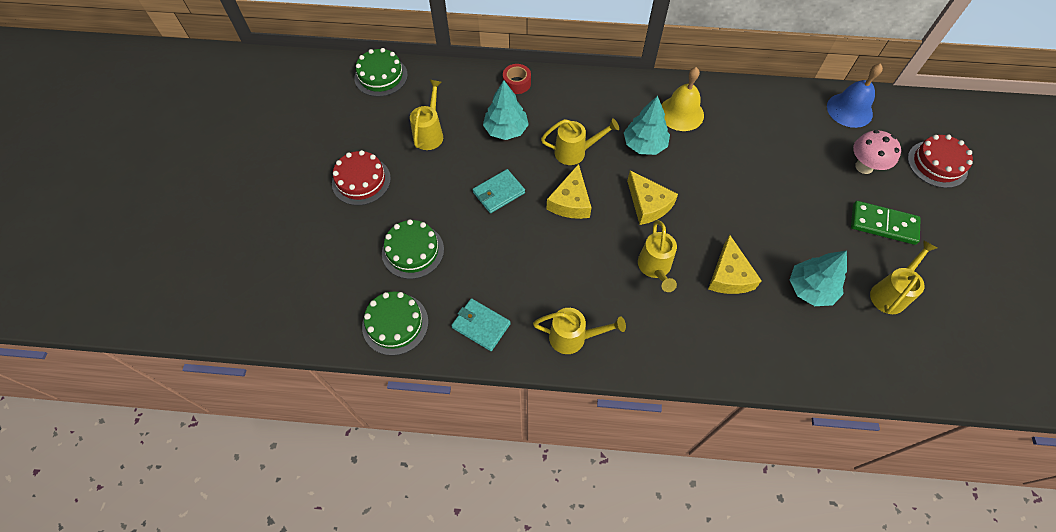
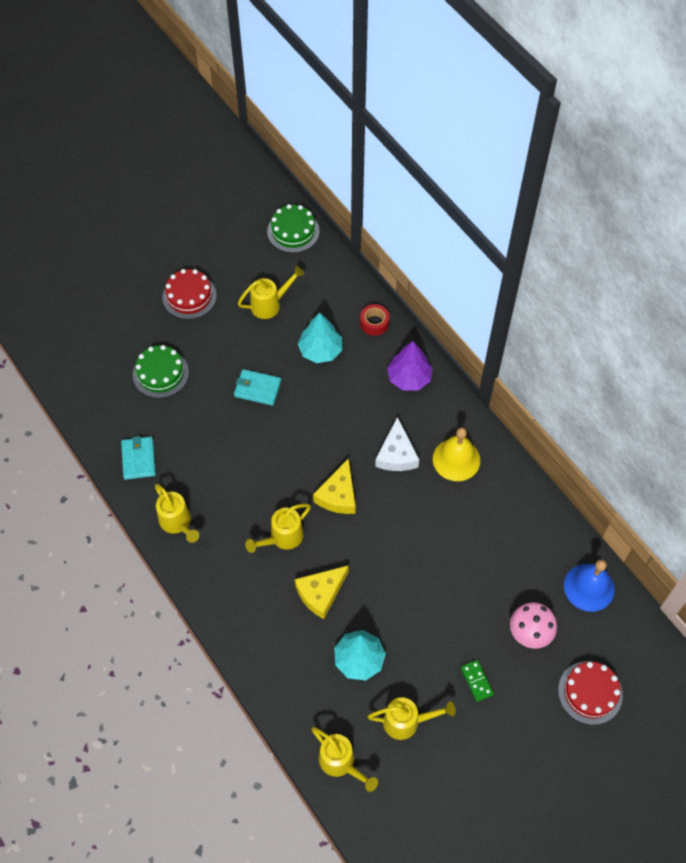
camera: 50 degrees right, 0 degrees up
green cake [362,292,428,356] -> none
yellow watering can [541,118,619,165] -> yellow watering can moved to [312,727,378,792]
yellow cheese [547,164,592,219] -> none
turquoise tree [624,96,670,155] -> white cheese [375,417,419,471]
green domino [851,201,921,245] -> green domino [461,660,494,702], size x0.58
none -> purple tree [387,341,433,390]

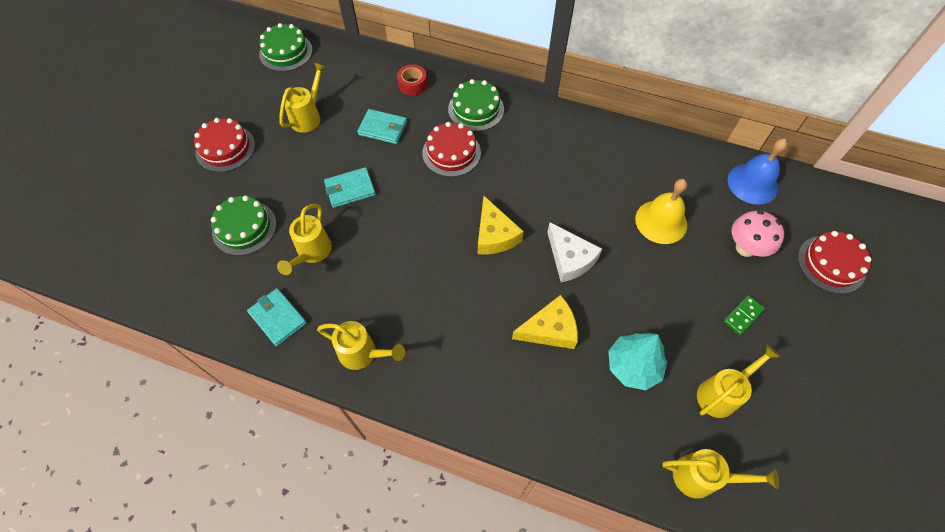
camera: 35 degrees left, 0 degrees up
yellow watering can [245,504,311,553] -> yellow watering can moved to [277,204,332,275]
yellow cheese [295,565,349,619] -> yellow cheese turned 120 degrees counterclockwise [512,295,578,349]
turquoise tree [298,312,342,363] -> turquoise wallet [357,109,407,144]
white cheese [375,417,419,471] -> white cheese moved to [547,222,602,282]
purple tree [387,341,433,390] -> green cake [448,79,504,131]
yellow bell [433,427,480,481] -> yellow bell moved to [635,179,687,244]
green domino [461,660,494,702] -> green domino turned 75 degrees counterclockwise [723,295,765,335]
none -> red cake [422,122,481,177]

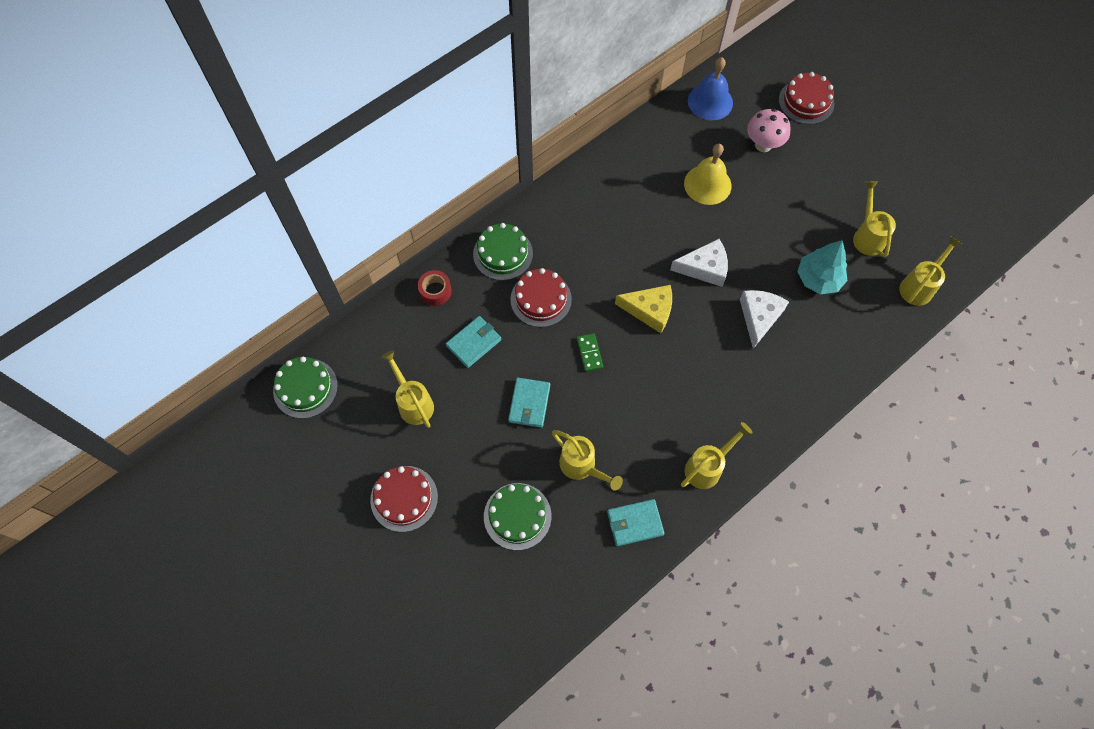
camera: 60 degrees left, 5 degrees up
yellow cheese [512,295,578,349] -> white cheese [740,290,789,349]
green domino [723,295,765,335] -> green domino moved to [577,333,603,372]

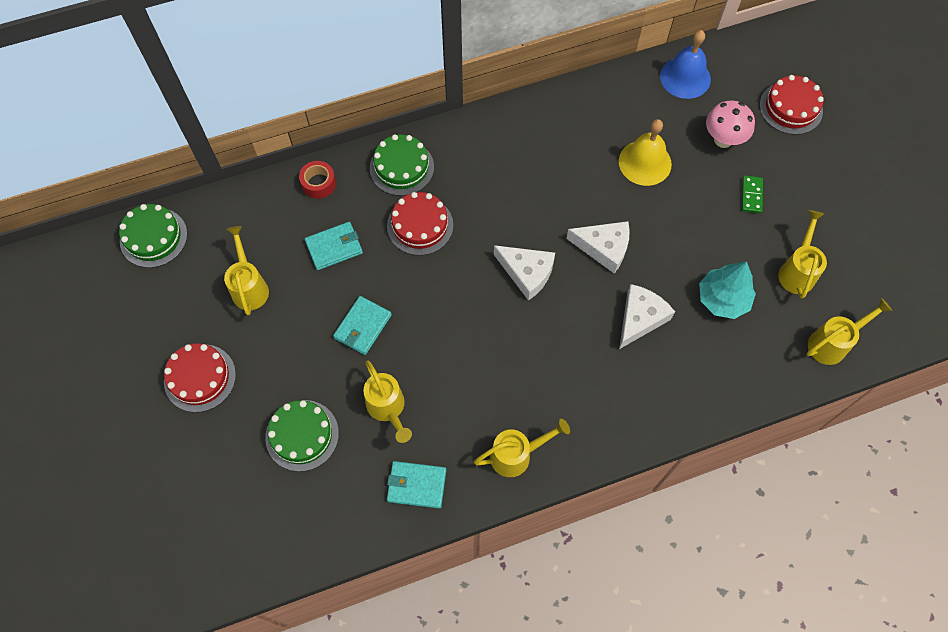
camera: 20 degrees right, 0 degrees up
green domino [577,333,603,372] -> green domino moved to [742,176,763,213]
yellow cheese [615,285,672,333] -> white cheese [494,245,555,301]

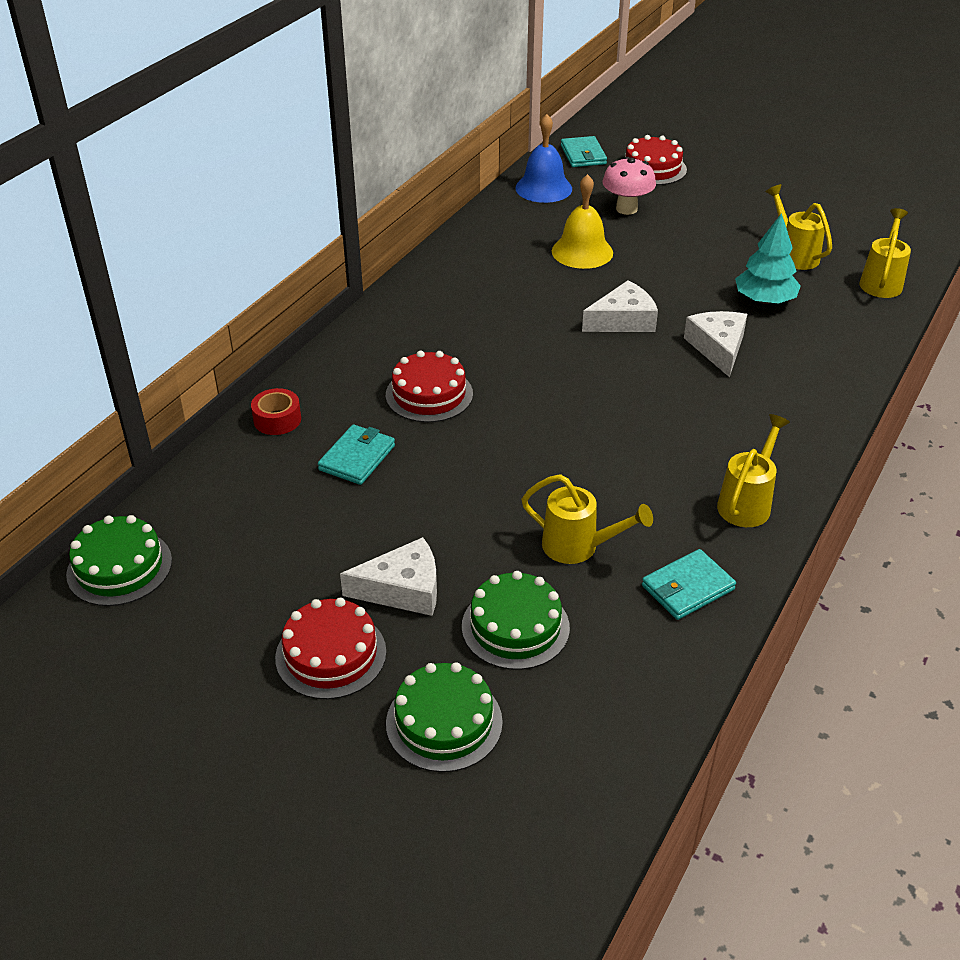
camera: 40 degrees left, 25 degrees down
yellow watering can [224,226,269,315] -> none
turquoise wallet [333,296,392,355] -> turquoise wallet moved to [561,136,607,167]
green cake [370,134,434,196] -> green cake moved to [386,662,503,772]
white cheese [494,245,555,301] -> white cheese moved to [340,537,437,616]
green domino [742,176,763,213] -> none

